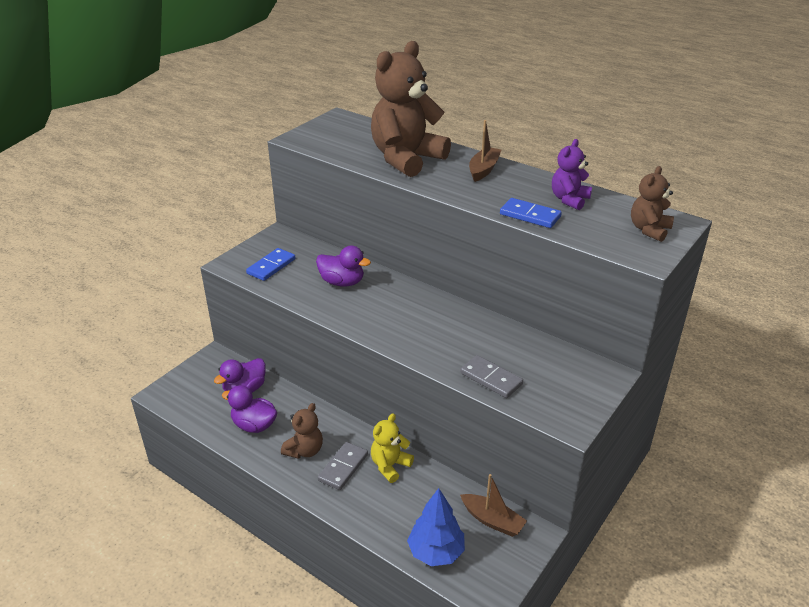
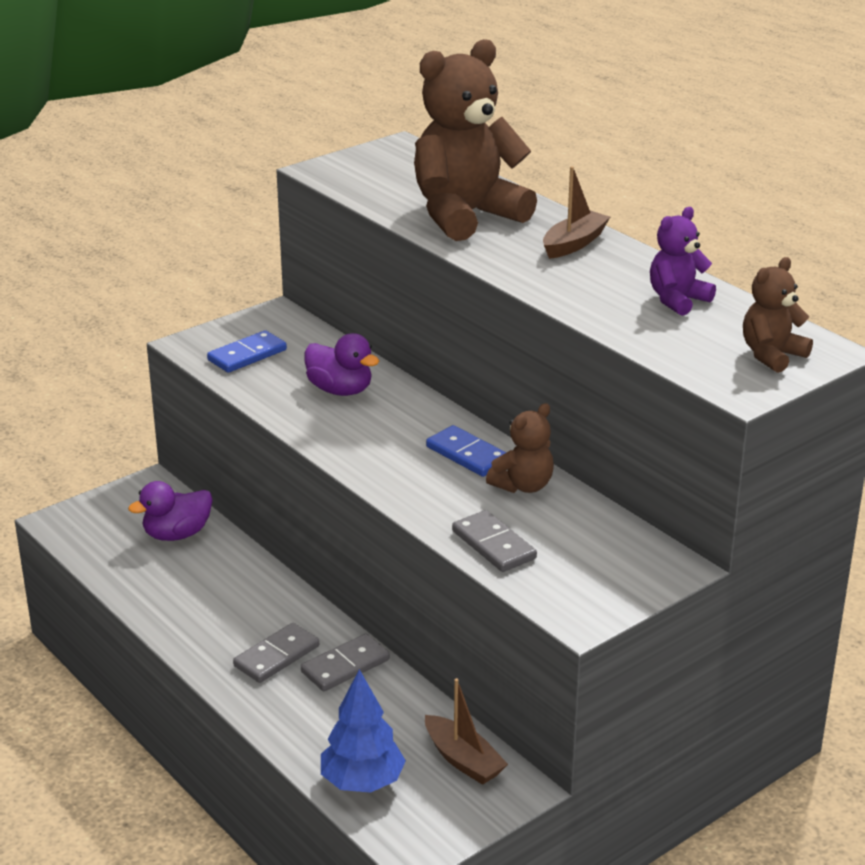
camera: 15 degrees right, 5 degrees down
purple duck [222,385,277,433] -> none
brown teddy bear [281,403,323,459] -> brown teddy bear moved to [486,403,554,493]
yellow teddy bear [371,413,414,483] -> grey domino [301,634,390,691]
blue domino [500,198,562,228] -> blue domino moved to [426,425,507,477]

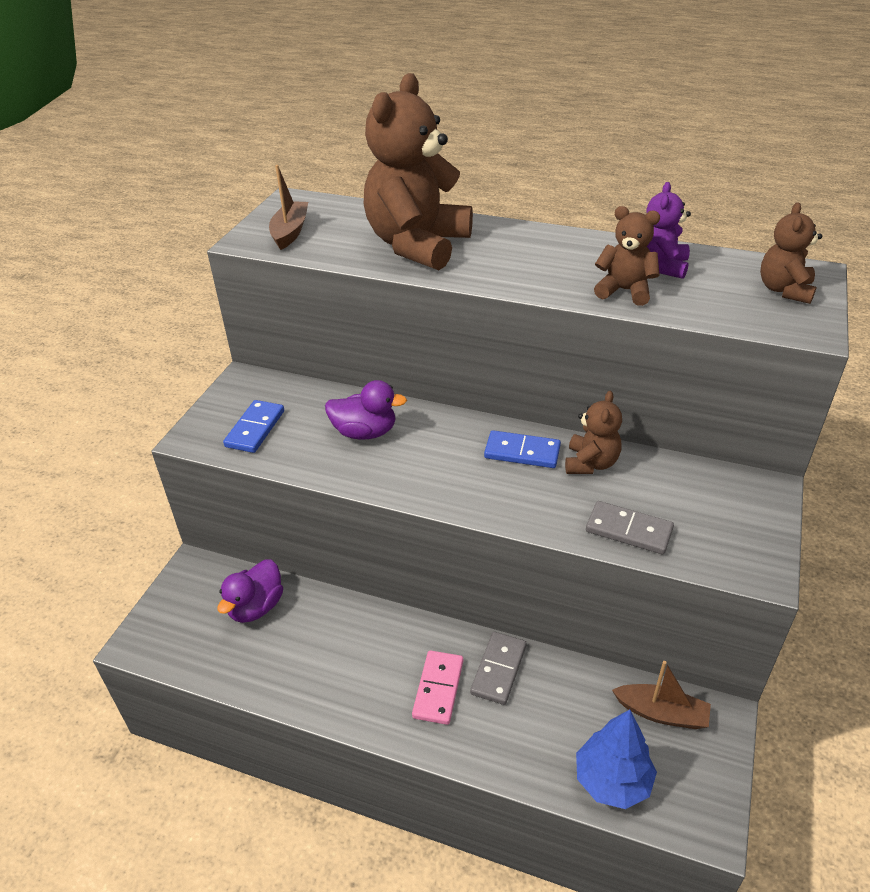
camera: 30 degrees left, 10 degrees up
grey domino [233,623,319,683] -> pink domino [412,650,463,725]
brown boat [543,166,610,259] -> brown boat moved to [269,165,308,250]
none -> brown teddy bear [594,206,660,306]

